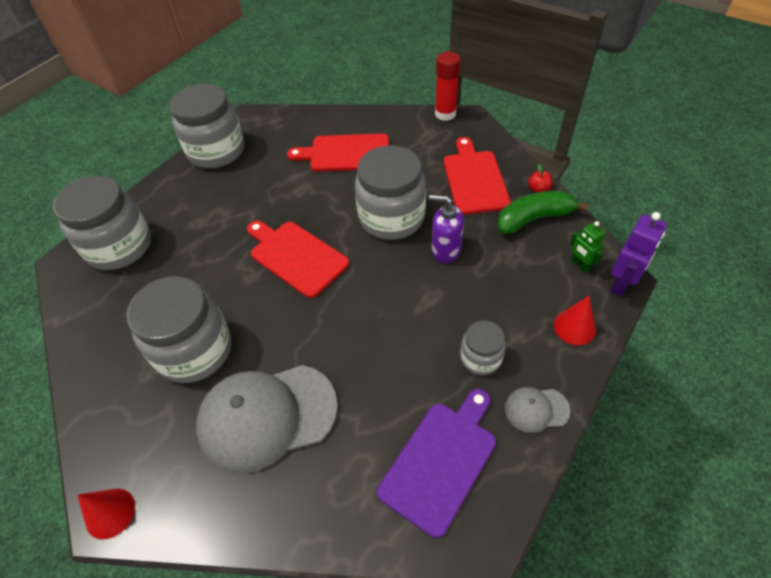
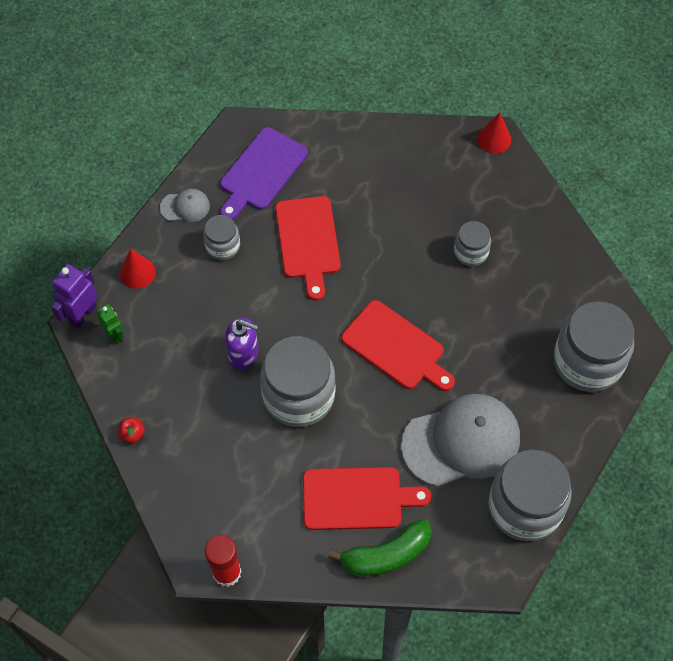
camera: 175 degrees right, 10 degrees up
grey jar [127,276,231,383] -> grey jar [454,221,491,266], size x0.51
grey cap [196,365,338,474] -> grey cap moved to [401,394,520,487]
red cutting board [444,137,511,215] -> red cutting board moved to [275,196,341,301]
green banana [497,191,589,234] -> green banana moved to [328,519,432,576]

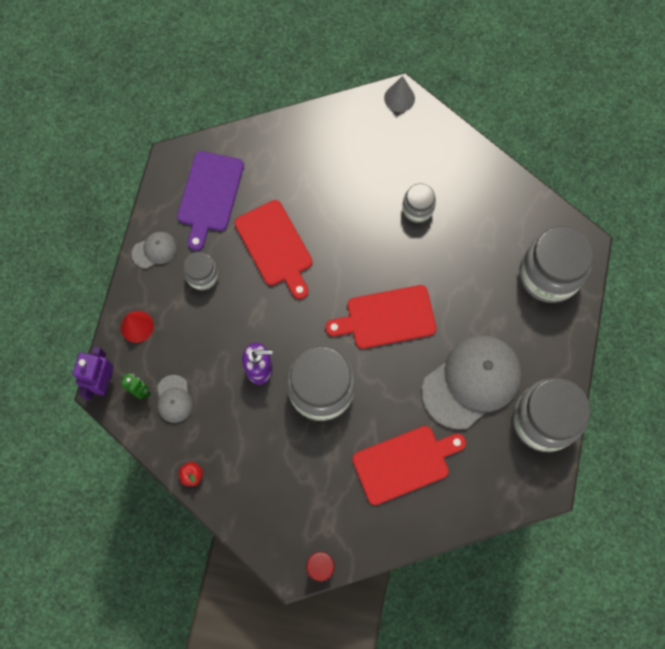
camera: 20 degrees left, 10 degrees up
green banana [328,519,432,576] -> none
red cutting board [341,300,455,391] -> red cutting board turned 150 degrees clockwise [325,285,436,349]
red cone [477,112,511,154] -> grey cone [384,76,415,112]
none -> grey cap [157,375,193,423]

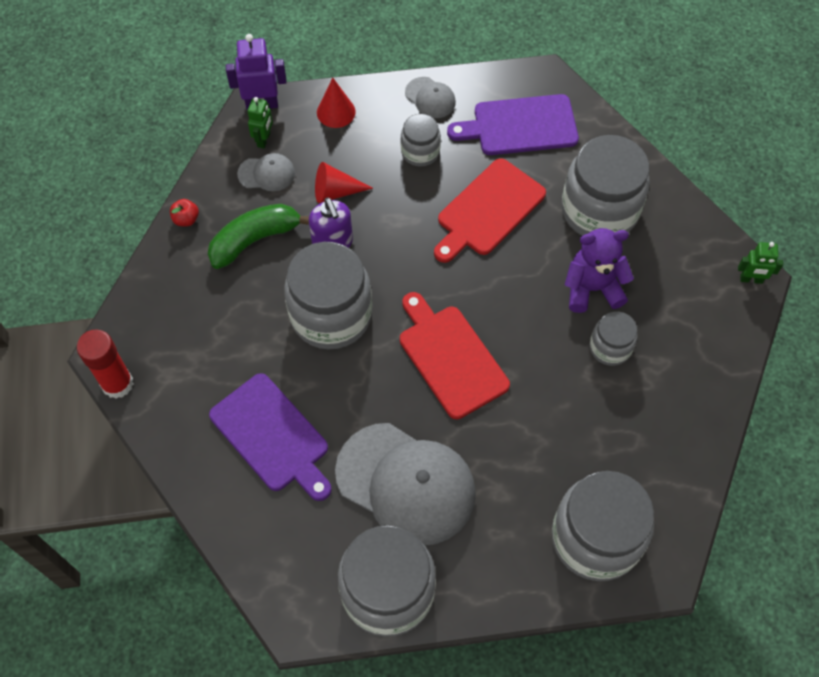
camera: 70 degrees right, 10 degrees down
grey cap [157,375,193,423] -> grey cap turned 150 degrees counterclockwise [237,153,295,191]
red cutting board [352,426,466,505] -> purple cutting board [209,373,332,501]
grey cone [384,76,415,112] -> green robot [738,242,783,284]
none -> green banana [208,204,309,269]
none -> red cone [315,162,373,203]
none -> grey jar [561,135,650,236]
none -> purple teddy bear [565,228,634,313]

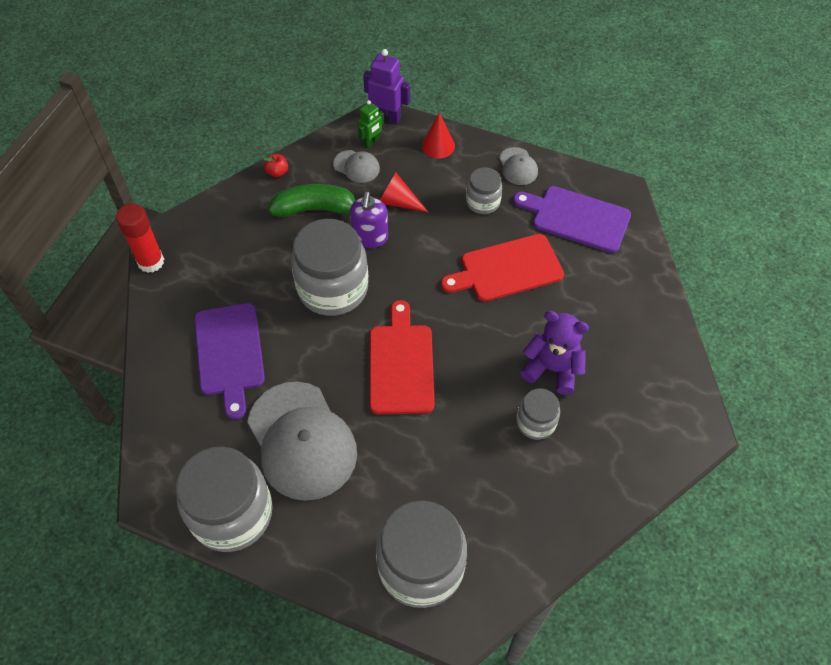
camera: 30 degrees right, 5 degrees down
grey jar [561,135,650,236] -> none
green robot [738,242,783,284] -> none

